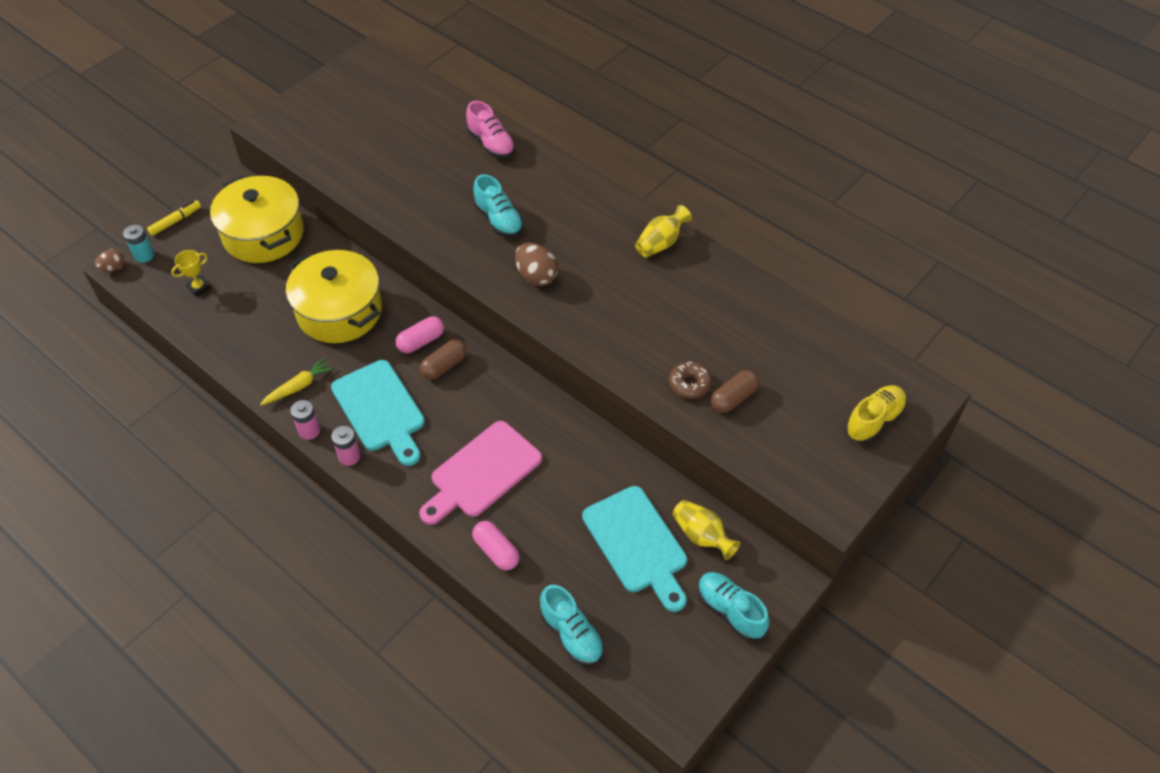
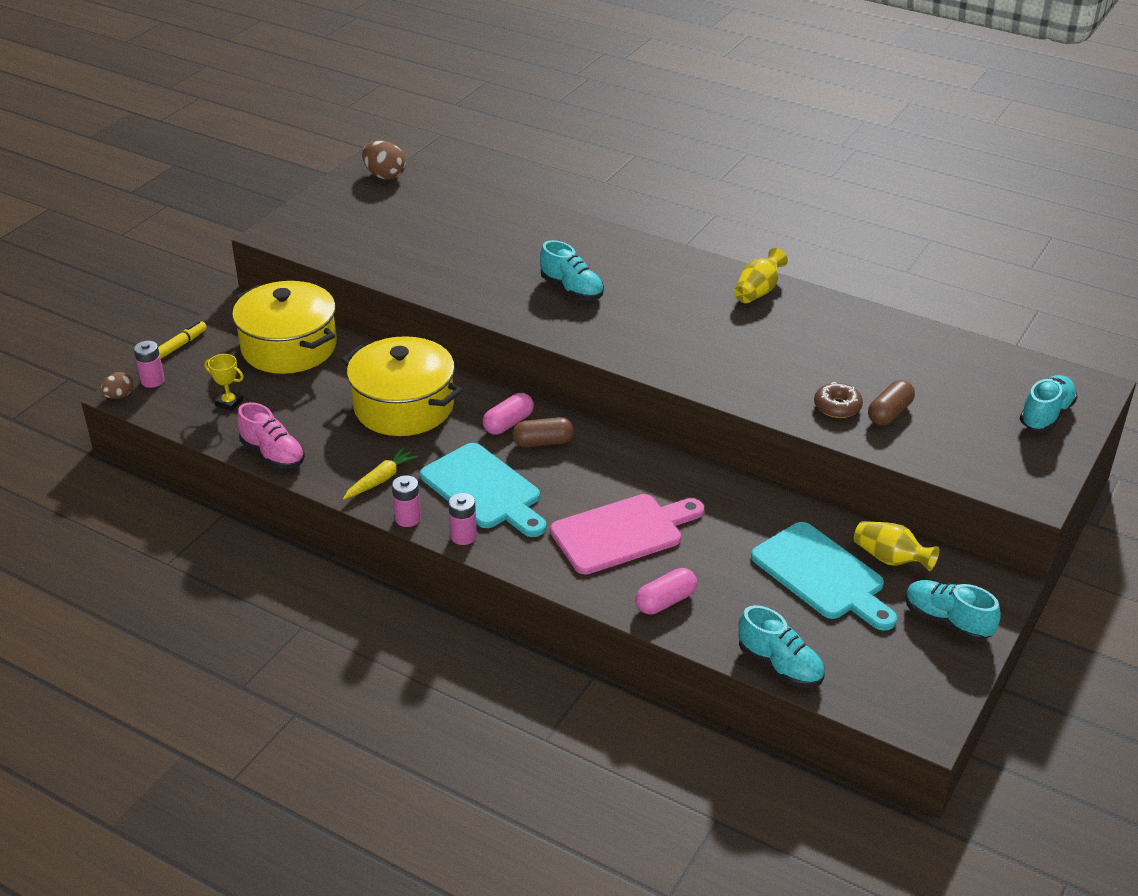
camera: 10 degrees left, 15 degrees down
turquoise battery [123,225,154,263] -> pink battery [134,341,165,388]
yellow trophy [171,250,211,296] -> yellow trophy turned 75 degrees clockwise [204,354,244,411]
pink cutting board [419,421,542,525] -> pink cutting board turned 150 degrees counterclockwise [550,494,704,575]
brown capsule [420,339,467,380] -> brown capsule turned 45 degrees clockwise [512,417,574,447]
pink shoe [466,101,515,158] -> pink shoe moved to [237,402,305,469]
pink capsule [472,521,520,570] -> pink capsule turned 75 degrees counterclockwise [635,568,697,615]
brown egg [515,243,558,286] -> brown egg moved to [362,141,406,180]
yellow shoe [846,385,907,443] -> turquoise shoe [1020,375,1077,431]

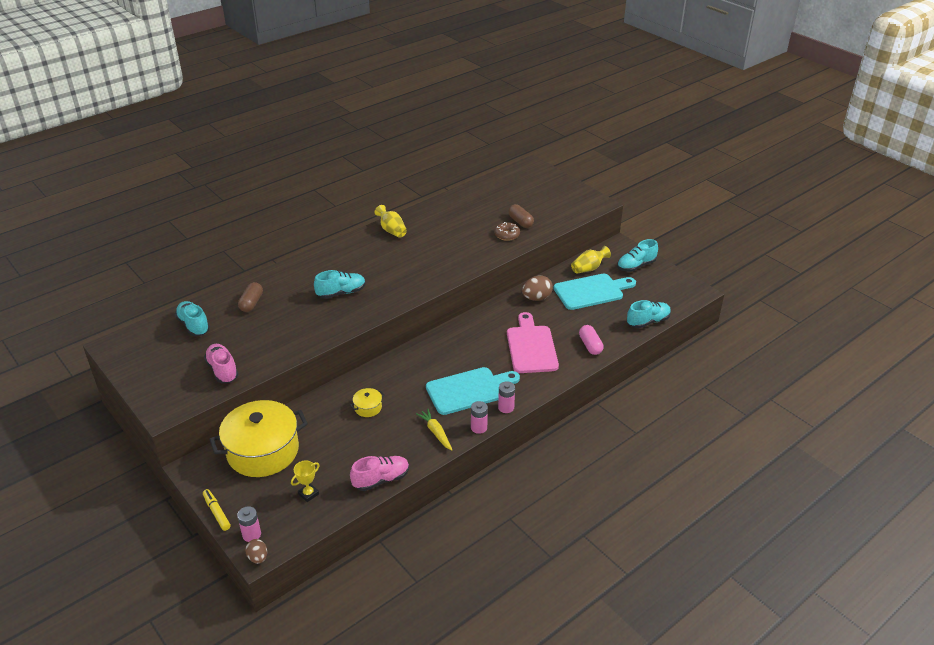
camera: 70 degrees left, 0 degrees up
yellow pot [341,336,463,436] -> yellow pot [350,388,385,417], size x0.41
brown egg [362,141,406,180] -> brown egg moved to [522,275,553,301]
pink capsule [483,393,534,435] -> none
brown capsule [512,417,574,447] -> brown capsule moved to [238,282,263,312]
turquoise shoe [1020,375,1077,431] -> turquoise shoe moved to [175,301,210,336]
none -> pink shoe [204,344,238,383]

